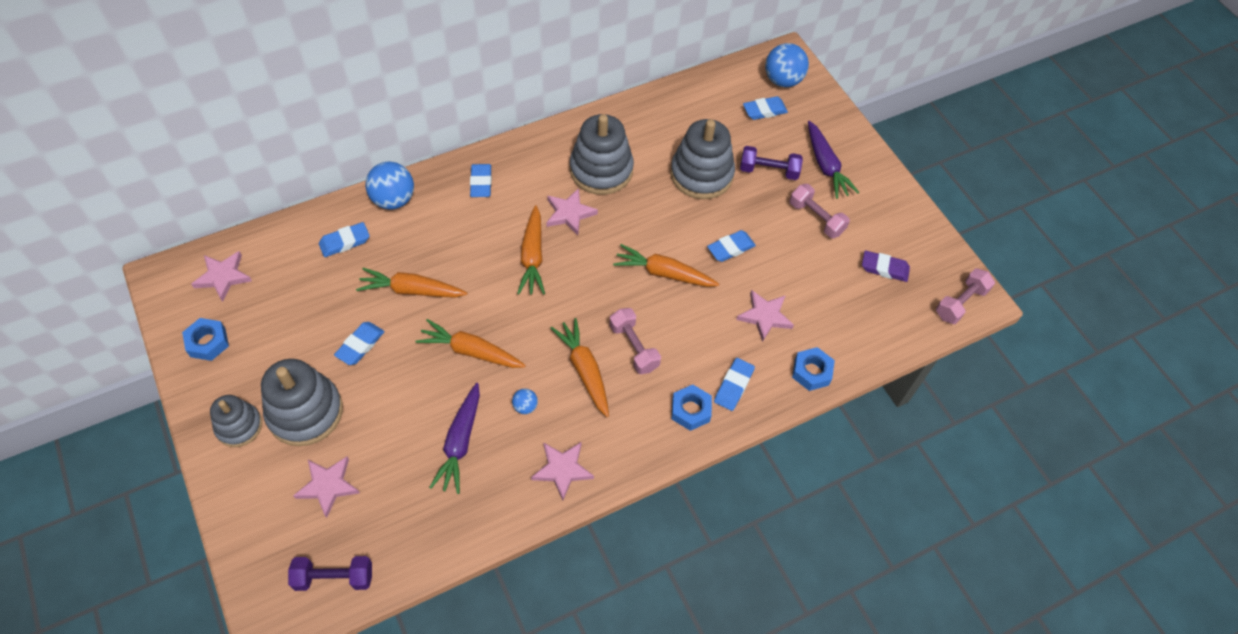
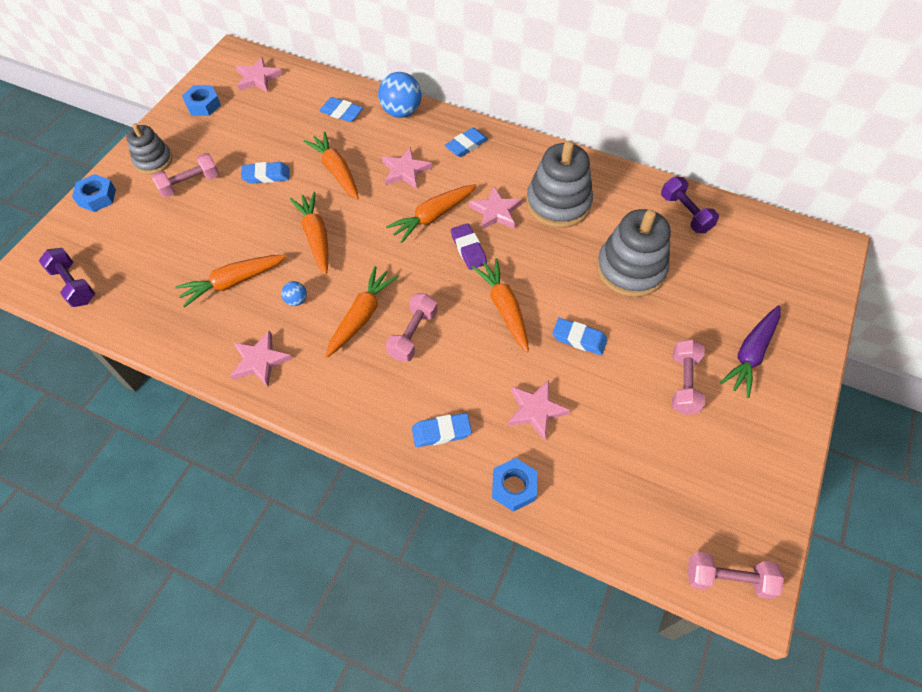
camera: 55 degrees right, 0 degrees up
grey stacking toy [261,359,343,446] -> pink dumbbell [152,153,219,198]
pink star [293,457,360,518] -> pink star moved to [382,147,432,189]
purple carrot [429,383,480,494] -> orange carrot [175,254,287,308]
blue nut [672,385,712,431] -> blue nut moved to [72,174,116,212]
purple dumbbell [740,146,803,180] -> purple dumbbell moved to [661,176,719,233]
blue eraser [743,96,788,120] -> none
blue ball [765,43,809,87] -> none
purple eraser [862,251,910,282] -> purple eraser moved to [451,223,487,270]

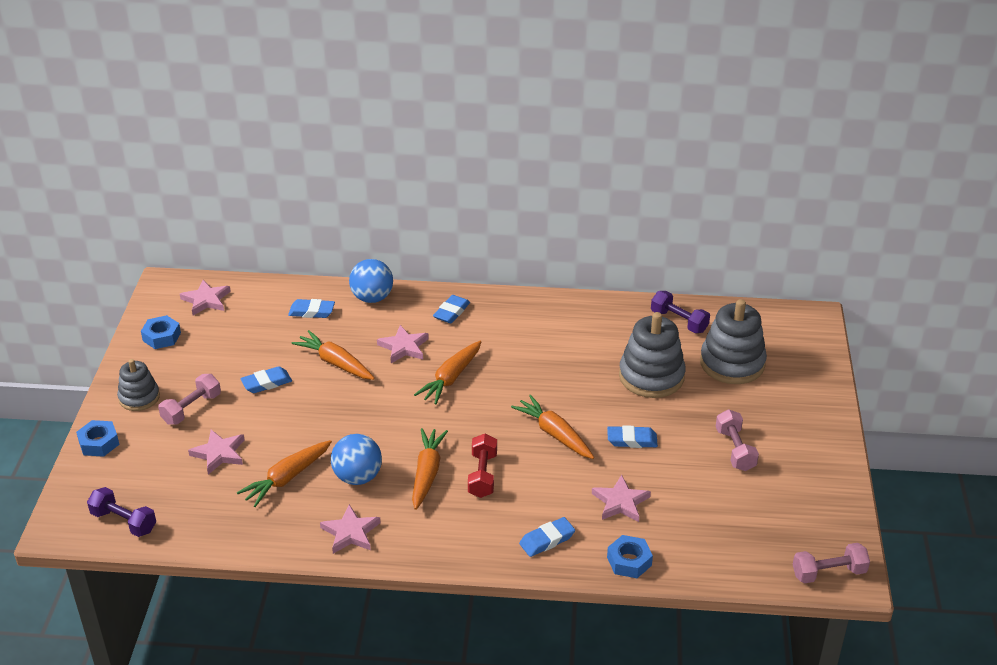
camera: 20 degrees left, 20 degrees down
blue ball [281,281,307,306] -> blue ball [331,434,382,485], size x2.06
orange carrot [290,192,328,275] -> none
pink dumbbell [386,294,437,362] -> red dumbbell [468,434,497,498]
purple eraser [451,223,487,270] -> none
pink star [469,187,522,230] -> pink star moved to [188,430,244,475]
grey stacking toy [526,141,593,228] -> grey stacking toy moved to [700,299,767,384]
purple carrot [720,305,781,398] -> none

